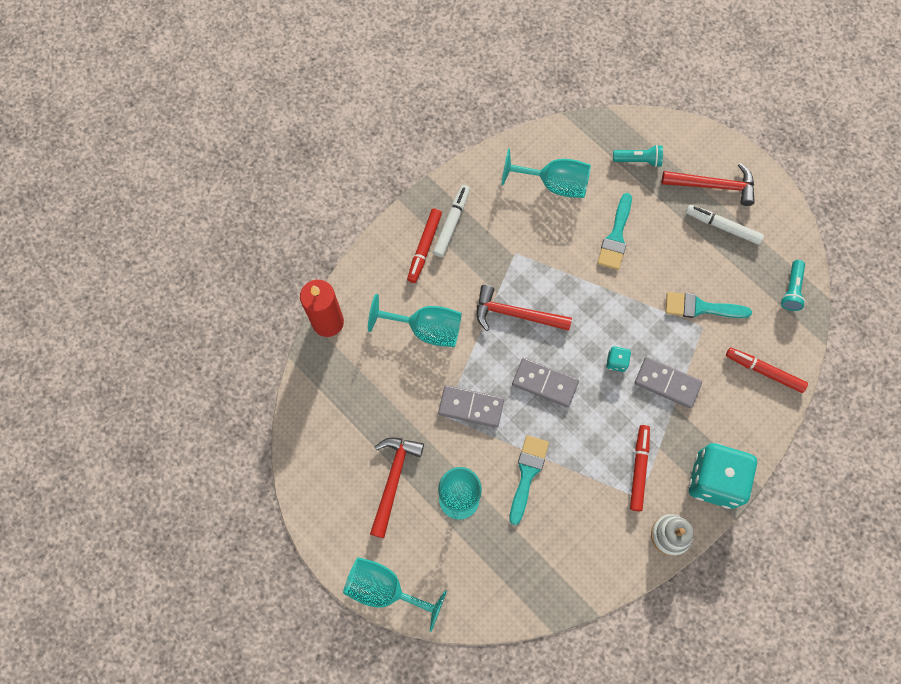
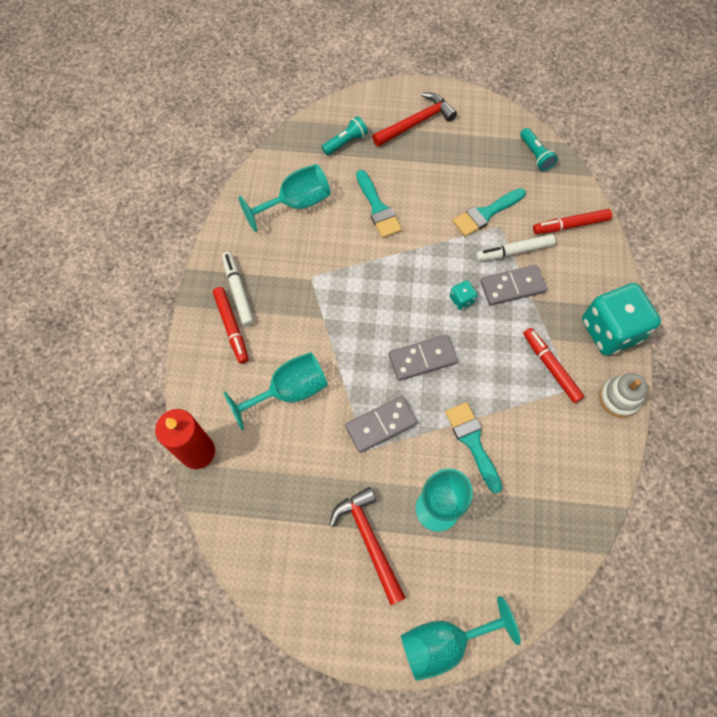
camera: 40 degrees left, 5 degrees down
red hammer [476,285,572,331] -> none
white marker [686,205,764,245] -> white marker moved to [476,234,556,262]

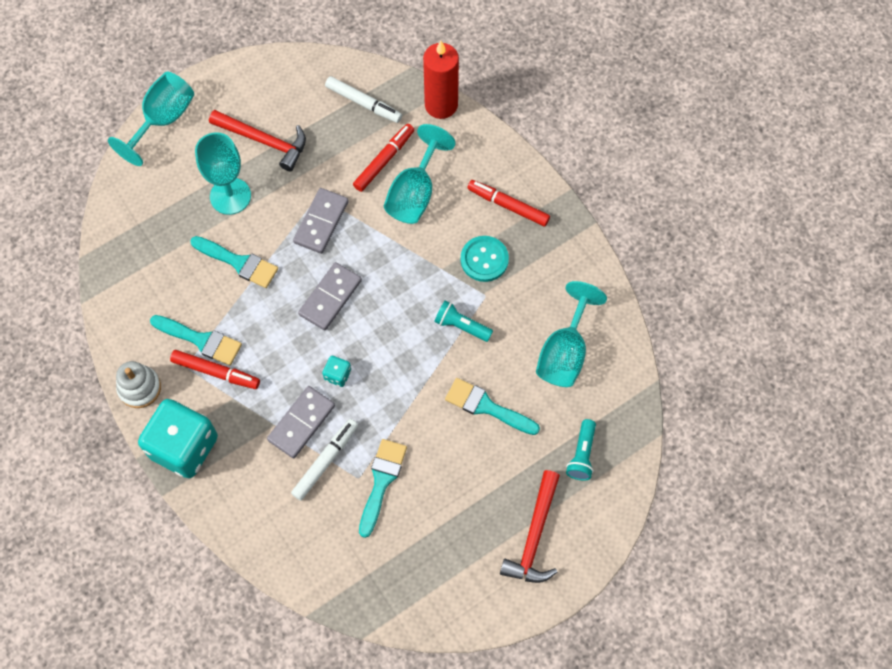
camera: 140 degrees right, 0 degrees up
white marker [222,252,254,326] -> white marker moved to [325,76,402,123]
turquoise flashlight [520,128,558,171] -> turquoise flashlight moved to [434,300,493,342]
red marker [533,209,612,234] -> red marker moved to [353,124,414,192]
none -> turquoise brush [150,315,242,365]
none -> turquoise button [461,236,509,282]

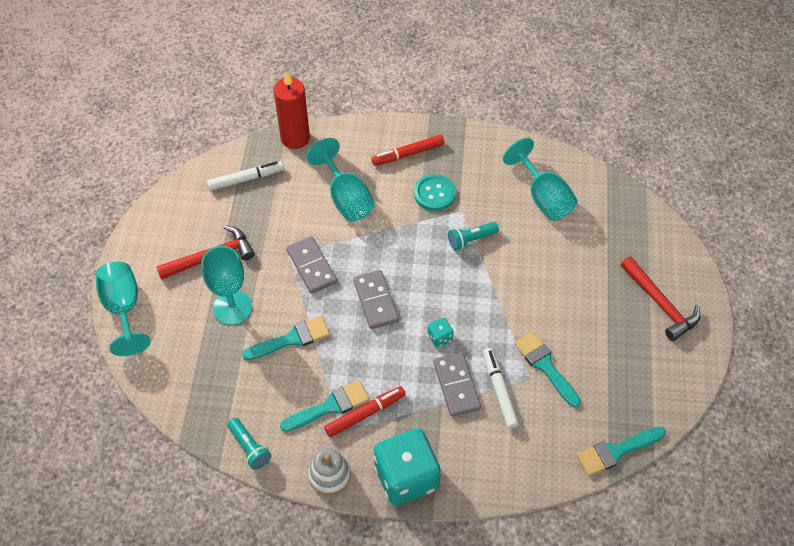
camera: 50 degrees left, 10 degrees down
red marker [353,124,414,192] -> none
turquoise brush [445,378,540,435] -> turquoise brush moved to [577,427,666,476]
turquoise flashlight [566,419,596,481] -> turquoise flashlight moved to [227,418,271,470]

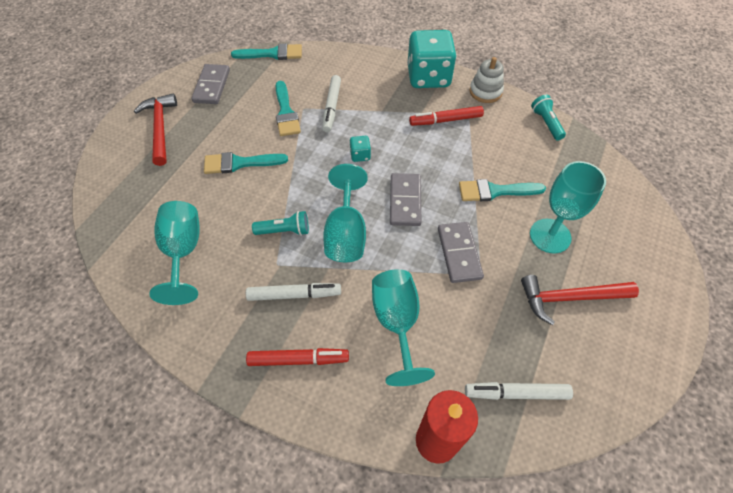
camera: 160 degrees left, 0 degrees up
turquoise goblet [96,262,151,356] -> turquoise goblet moved to [323,164,368,262]
turquoise brush [280,380,369,432] -> turquoise brush moved to [204,152,288,174]
turquoise button [414,174,456,211] -> white marker [246,283,341,301]
grey domino [433,352,481,416] -> grey domino moved to [191,64,230,104]

